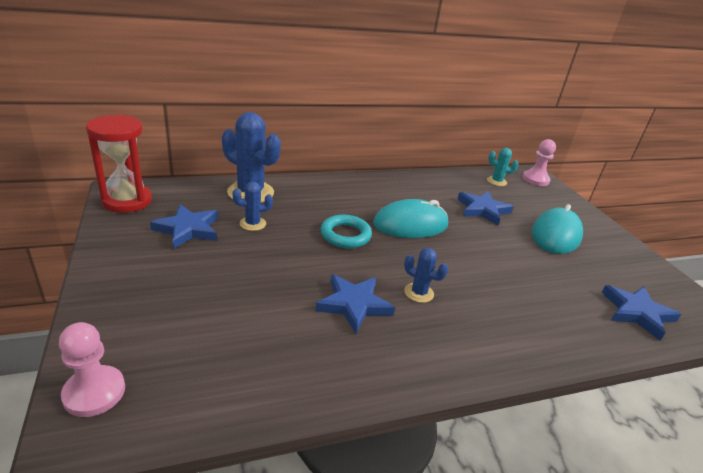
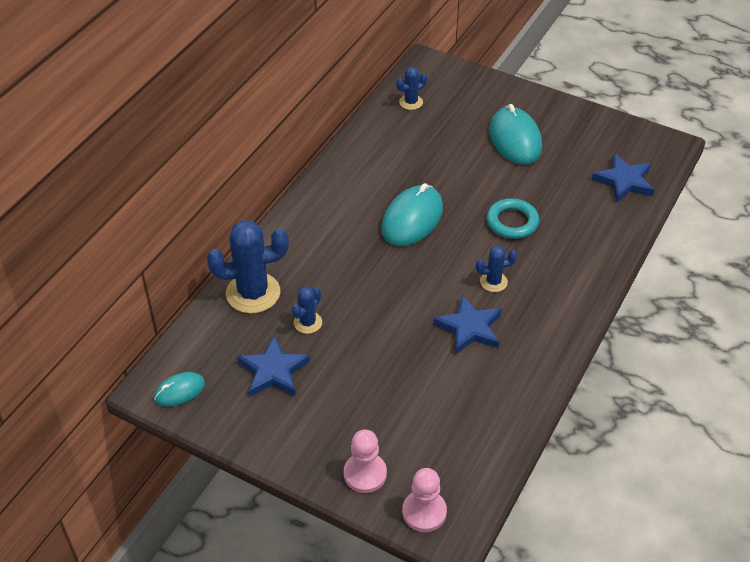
camera: 40 degrees left, 15 degrees up
red hourglass [86,114,152,213] -> turquoise mouse [154,372,205,406]
turquoise ring [320,215,372,248] -> turquoise ring moved to [487,198,539,239]
blue star [457,191,514,225] -> none
turquoise cactus [487,148,519,186] -> blue cactus [396,67,427,110]
pink pawn [522,139,556,186] -> pink pawn moved to [344,429,387,493]

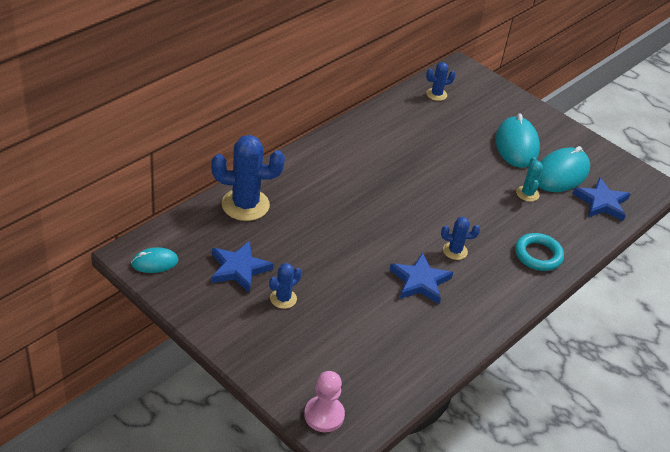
camera: 10 degrees right, 5 degrees down
blue cactus [292,286,322,334] -> blue cactus moved to [269,263,302,309]
pink pawn [344,429,387,493] -> none
turquoise mouse [381,183,443,246] -> turquoise mouse moved to [538,146,590,192]
turquoise ring [487,198,539,239] -> turquoise ring moved to [515,233,564,271]
none -> turquoise cactus [516,157,543,202]

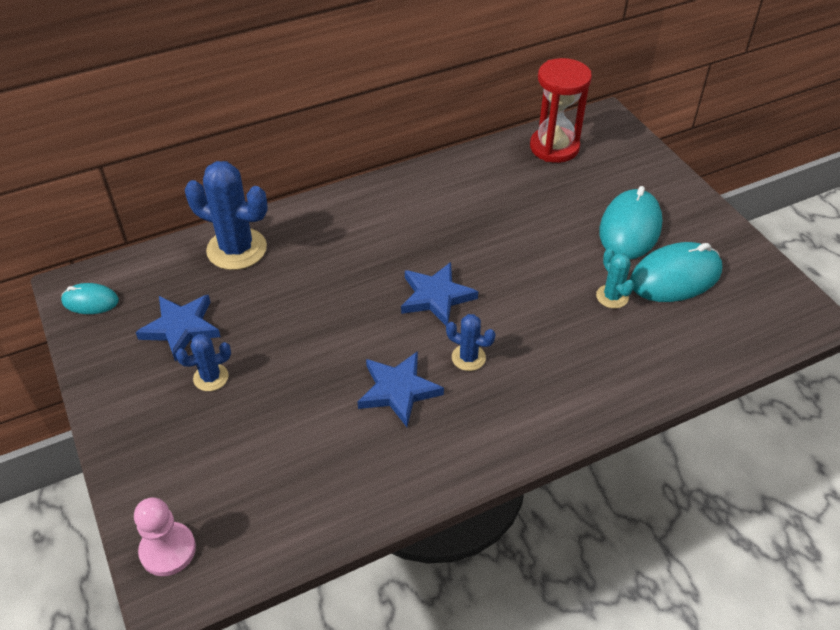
camera: 25 degrees right, 5 degrees up
blue cactus [426,62,456,101] -> red hourglass [530,58,592,163]
turquoise ring [515,233,564,271] -> none
turquoise cactus [516,157,543,202] -> turquoise cactus turned 45 degrees counterclockwise [596,248,634,308]
blue star [573,177,631,221] -> blue star moved to [401,262,478,325]

